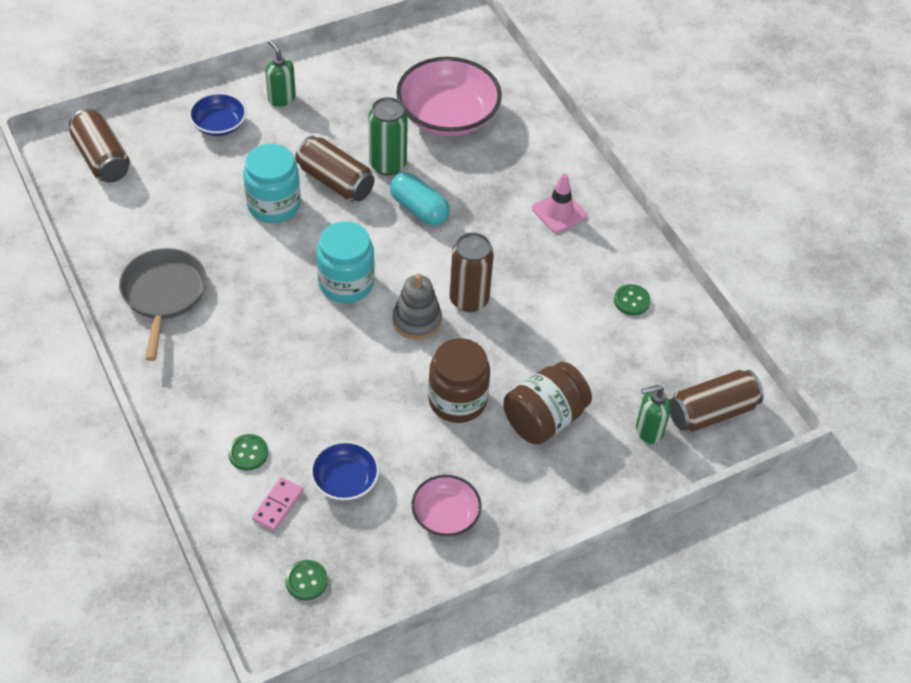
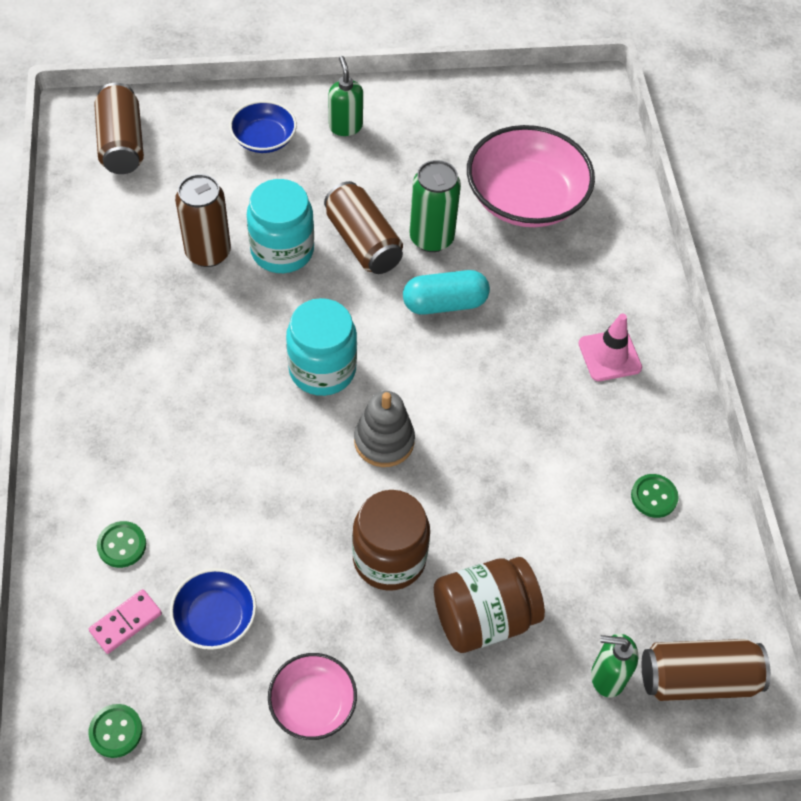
camera: 20 degrees right, 5 degrees up
grey pan [119,248,206,361] -> none
turquoise capsule [390,172,450,226] -> turquoise capsule turned 75 degrees counterclockwise [403,270,490,315]
brown can [449,232,494,312] -> brown can moved to [175,174,231,267]

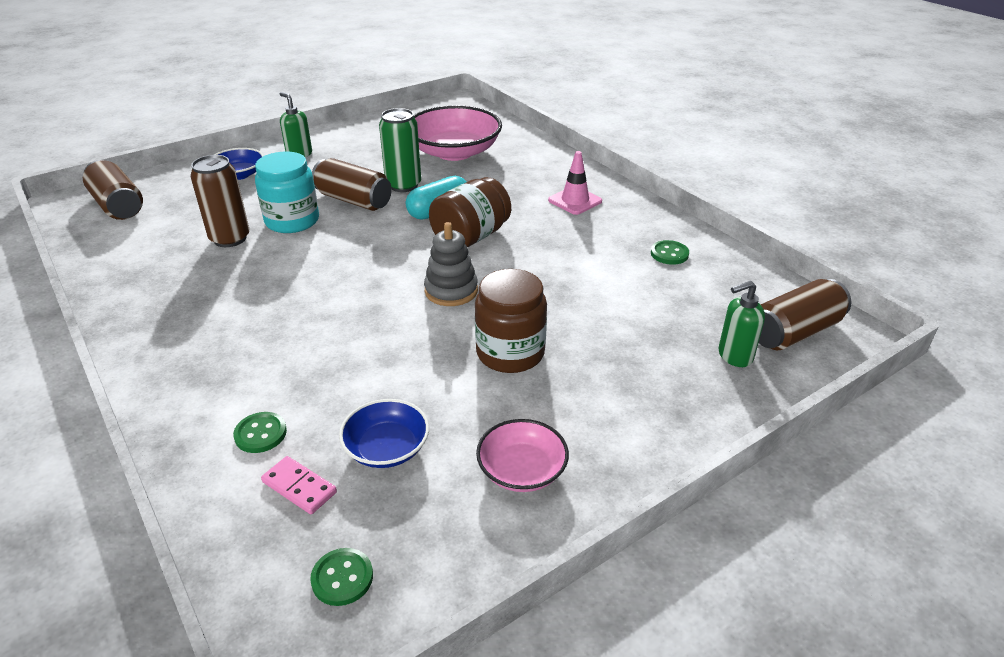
camera: 25 degrees left, 20 degrees down
pink domino [89,589,162,654] -> pink domino turned 75 degrees counterclockwise [261,456,337,514]
turquoise jar [286,298,357,396] -> none
brown jar [434,557,545,653] -> brown jar moved to [429,177,511,248]

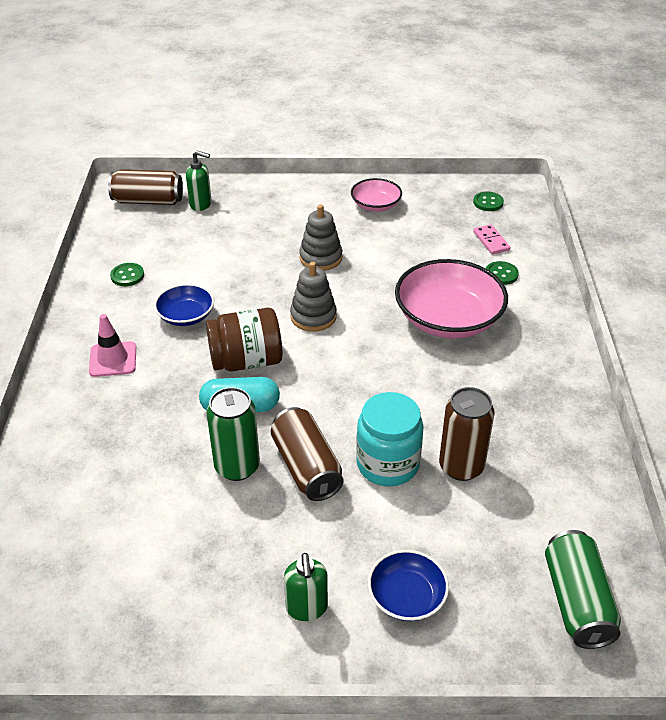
camera: 145 degrees left, 5 degrees up
brown can [83,160,143,220] -> green can [545,530,621,649]
blue bowl [339,399,429,468] -> blue bowl moved to [154,284,214,326]
pink bowl [413,105,502,161] -> pink bowl moved to [395,259,508,338]
brown jar [475,269,547,373] -> grey stacking toy [299,204,342,271]

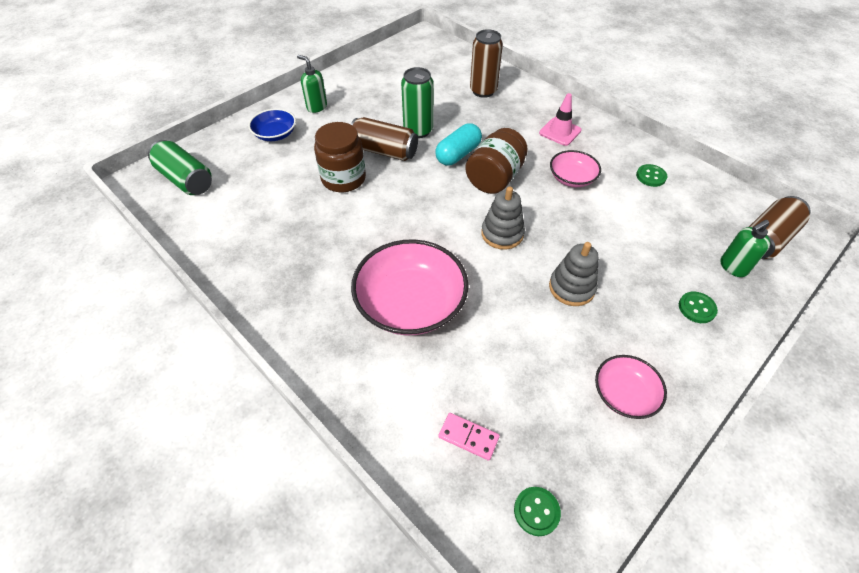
camera: 135 degrees right, 10 degrees up
blue bowl [154,284,214,326] -> pink bowl [550,150,601,187]
turquoise jar [356,392,424,486] -> brown jar [314,122,366,192]
brown can [439,387,495,481] -> brown can moved to [470,29,503,98]
green button [486,261,519,285] -> green button moved to [679,292,718,323]

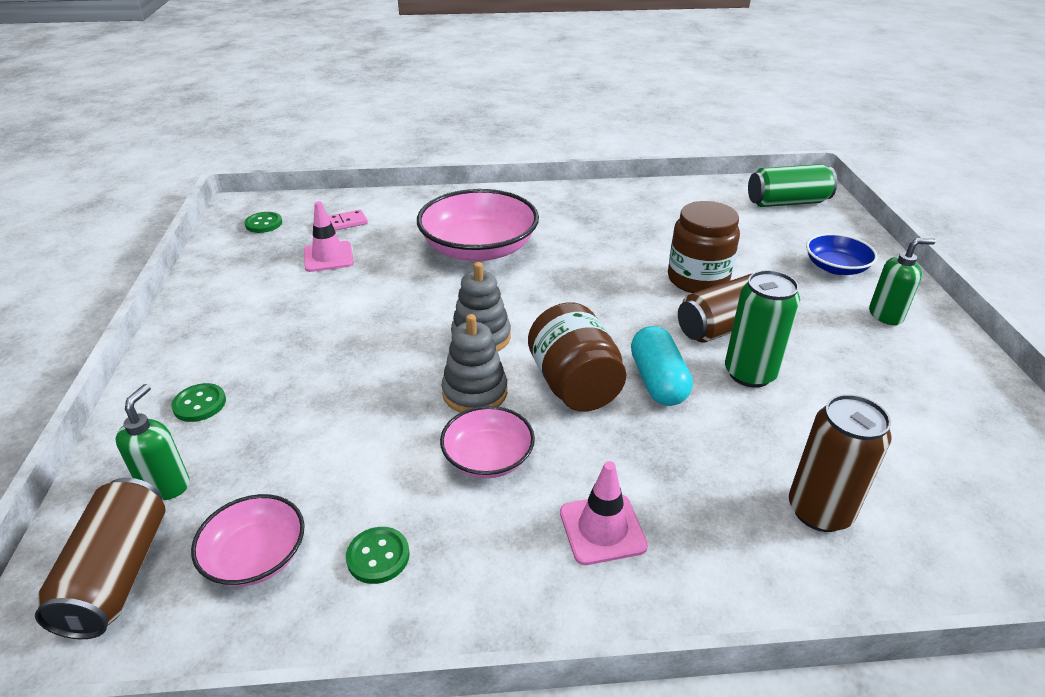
camera: 130 degrees right, 15 degrees down
grey stacking toy [549,242,598,306] -> grey stacking toy moved to [442,314,507,413]
pink bowl [595,355,667,419] -> pink bowl moved to [191,494,305,587]
none -> pink traffic cone [304,201,354,272]

